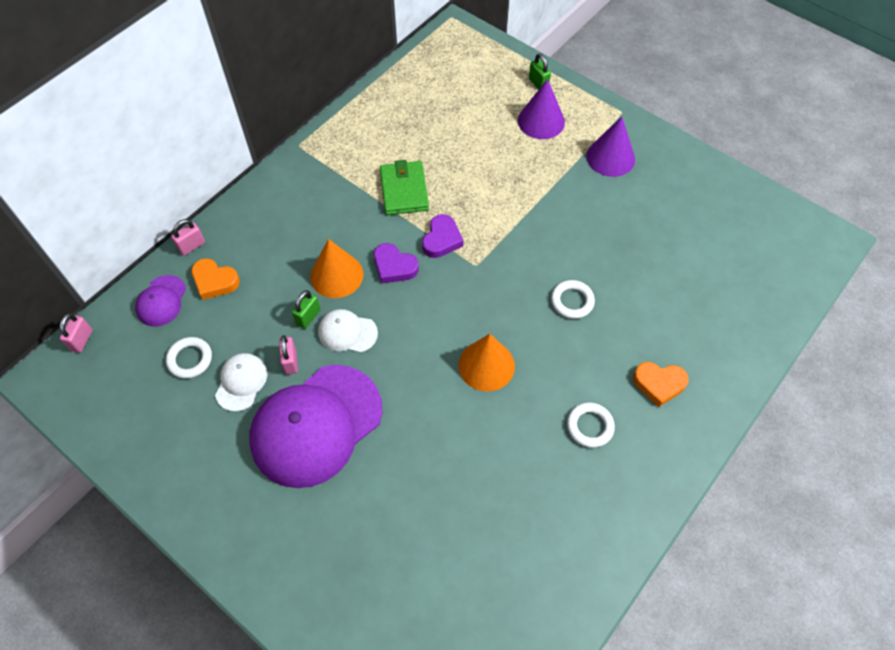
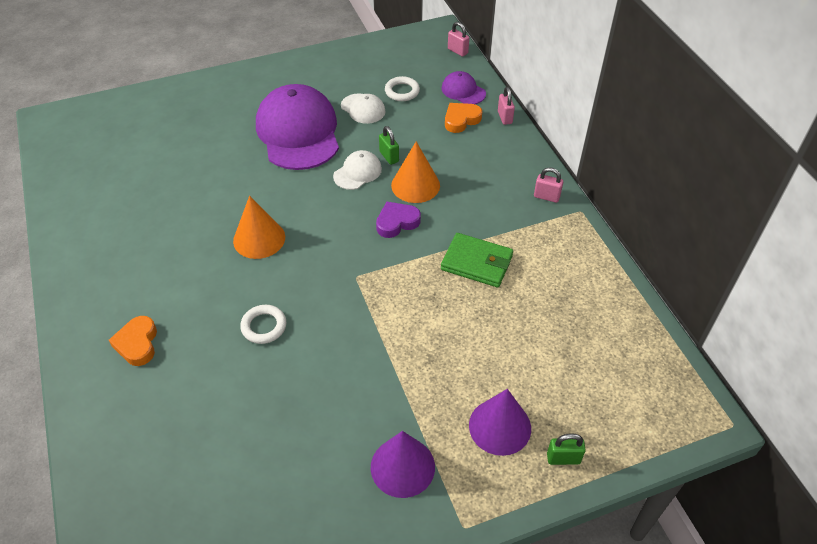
camera: 120 degrees right, 10 degrees down
pink padlock [279,335,298,375] -> pink padlock moved to [534,167,563,203]
purple heart [422,214,464,258] -> none
white ring [567,403,615,448] -> none
orange heart [633,362,689,407] -> orange heart turned 45 degrees counterclockwise [109,316,157,366]

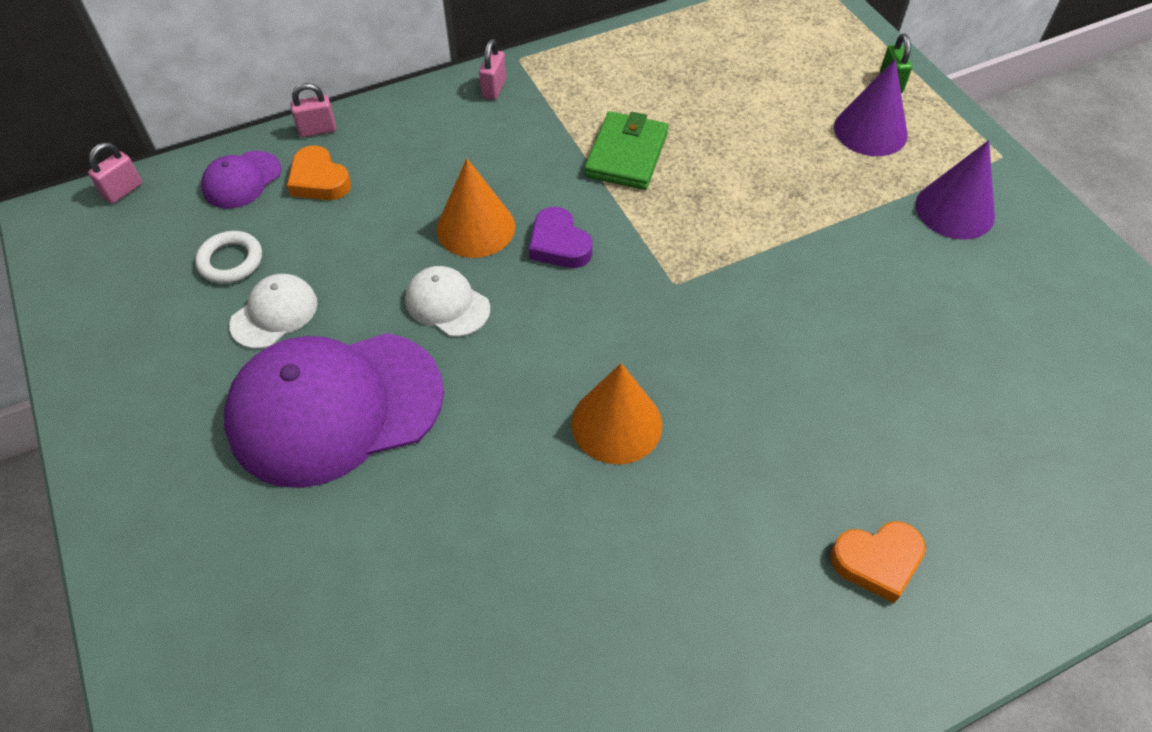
camera: 95 degrees left, 5 degrees up
white ring [240,305,286,344] -> none
green padlock [379,126,399,165] -> none

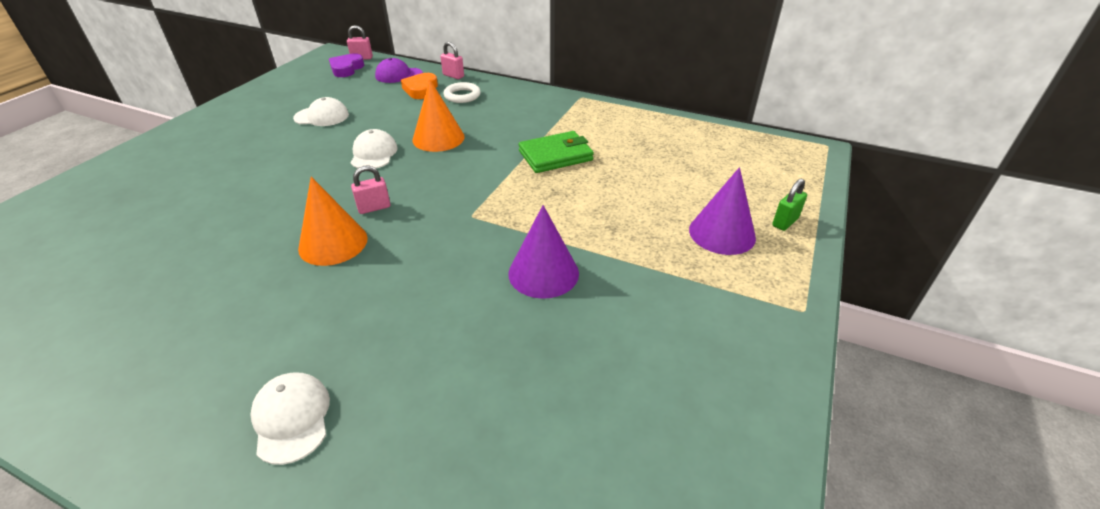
camera: 50 degrees right, 15 degrees down
white ring [195,231,262,284] -> white ring moved to [443,82,481,103]
purple cap [224,333,444,488] -> none
pink padlock [479,39,506,100] -> pink padlock moved to [351,165,390,214]
purple heart [529,207,593,268] -> purple heart moved to [329,53,364,77]
orange heart [830,521,926,603] -> white cap [250,373,330,465]
purple cone [915,140,995,240] -> purple cone moved to [508,205,579,299]

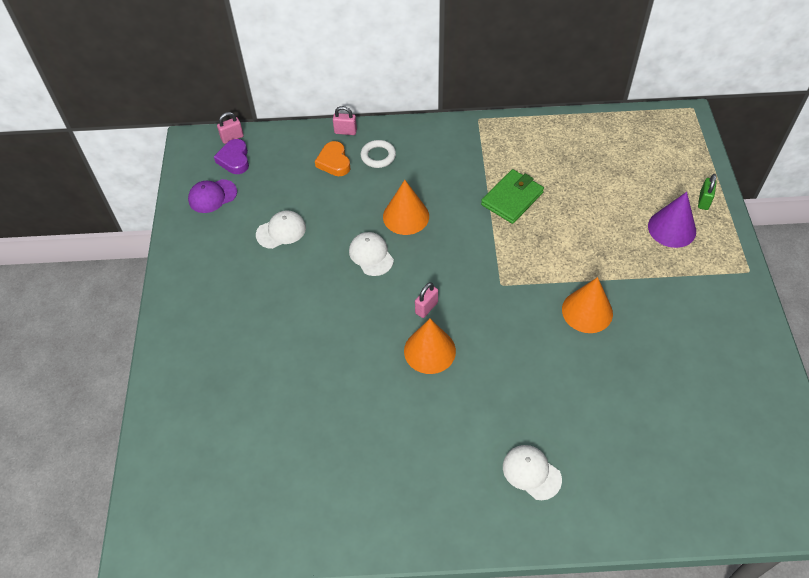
camera: 25 degrees left, 15 degrees up
purple cap [375,58,423,83] -> purple cap moved to [188,179,237,213]
purple cone [508,205,579,299] -> orange cone [562,277,613,333]

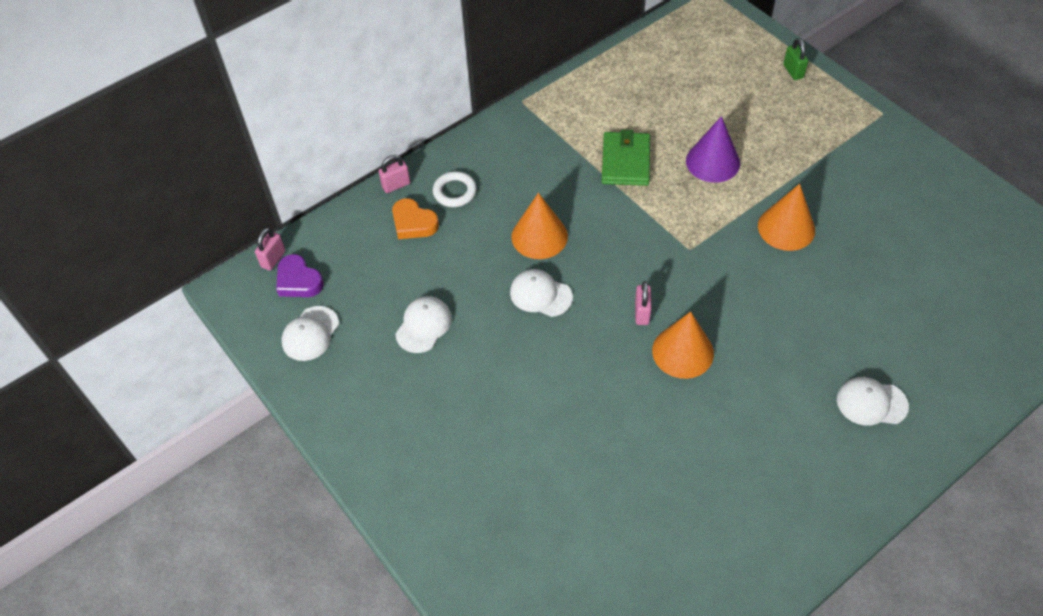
camera: 35 degrees left, 0 degrees up
purple cap [188,179,237,213] -> white cap [282,306,339,361]
purple cone [648,192,696,248] -> purple cone moved to [686,116,740,183]

